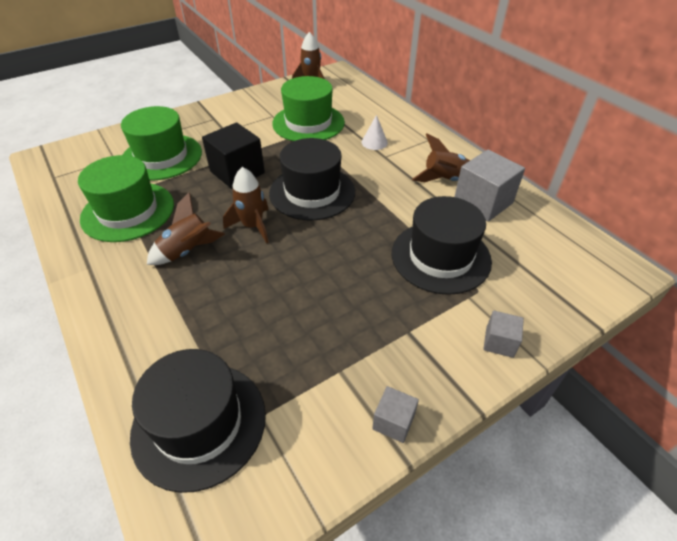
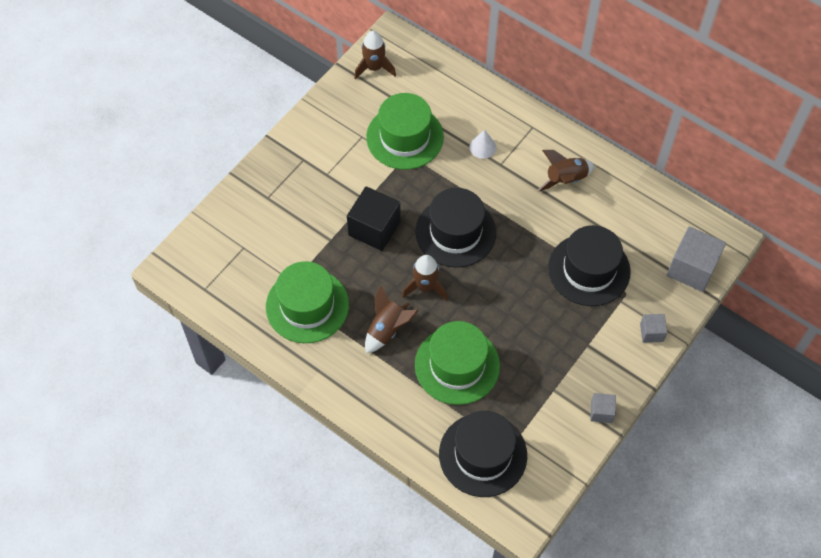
camera: 20 degrees left, 15 degrees up
green hat [121,106,202,181] -> green hat moved to [415,321,500,405]
grey cube [454,150,525,222] -> grey cube moved to [667,227,726,292]

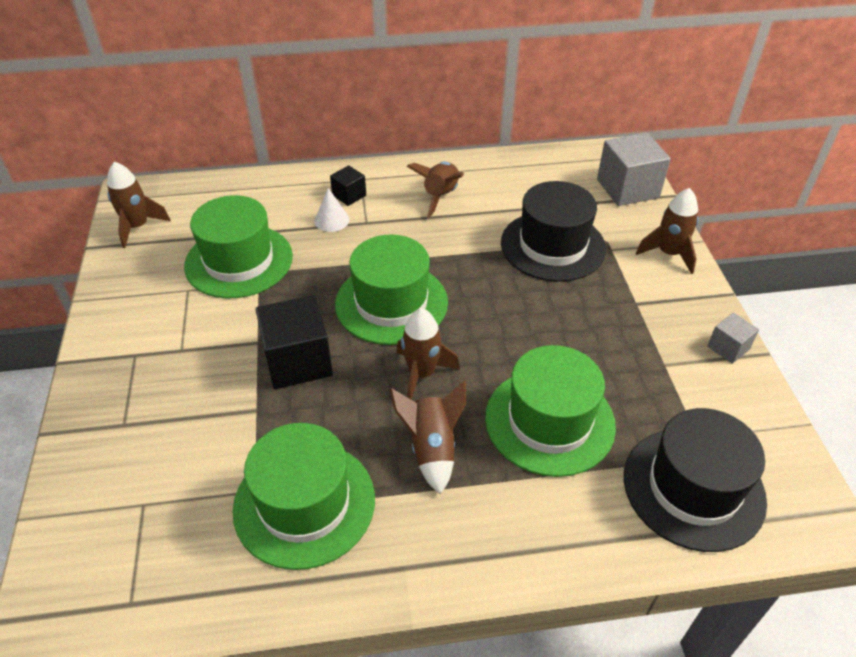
camera: 45 degrees left, 15 degrees down
black hat [415,188,496,268] -> green hat [335,234,448,345]
grey cube [640,314,667,343] -> brown rocket [636,188,698,274]
none -> black cube [330,165,366,206]

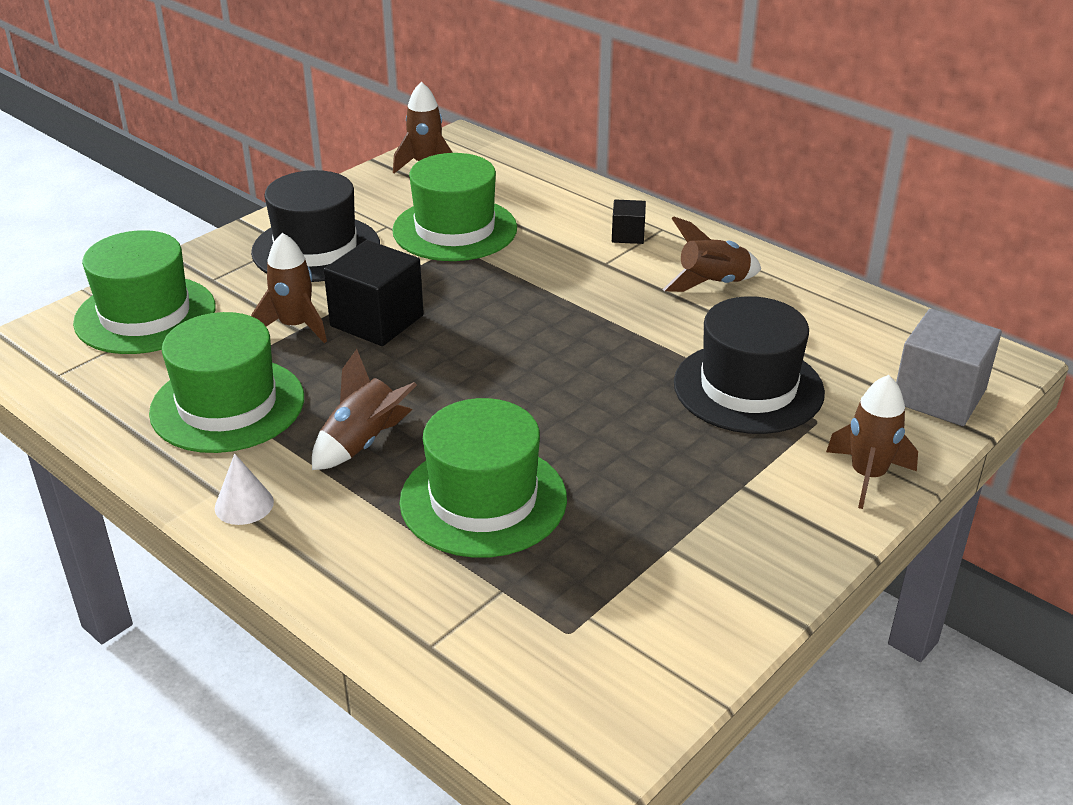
camera: 50 degrees right, 10 degrees down
white cone [314,188,349,232] -> white cone moved to [215,453,274,525]
green hat [335,234,448,345] -> green hat moved to [73,230,216,354]
brown rocket [396,308,460,400] -> brown rocket moved to [251,233,327,343]
black hat [624,408,767,552] -> black hat moved to [251,170,380,282]
grey cube [707,313,759,364] -> none

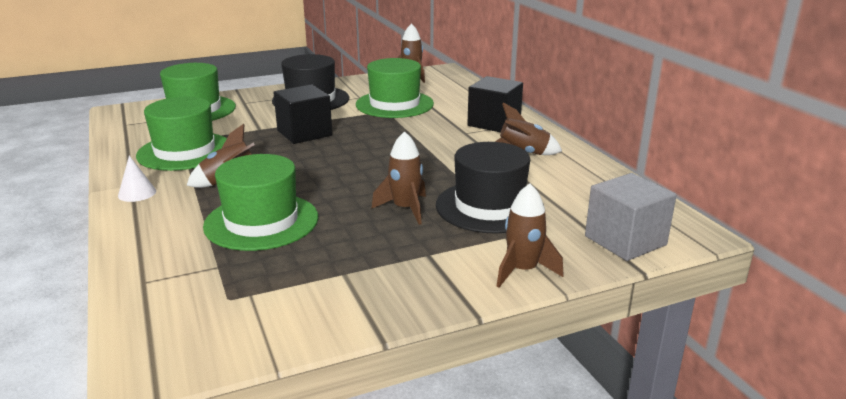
camera: 25 degrees right, 10 degrees down
brown rocket [251,233,327,343] -> brown rocket moved to [371,131,426,225]
black cube [612,200,646,244] -> black cube [467,76,523,133], size x1.92

